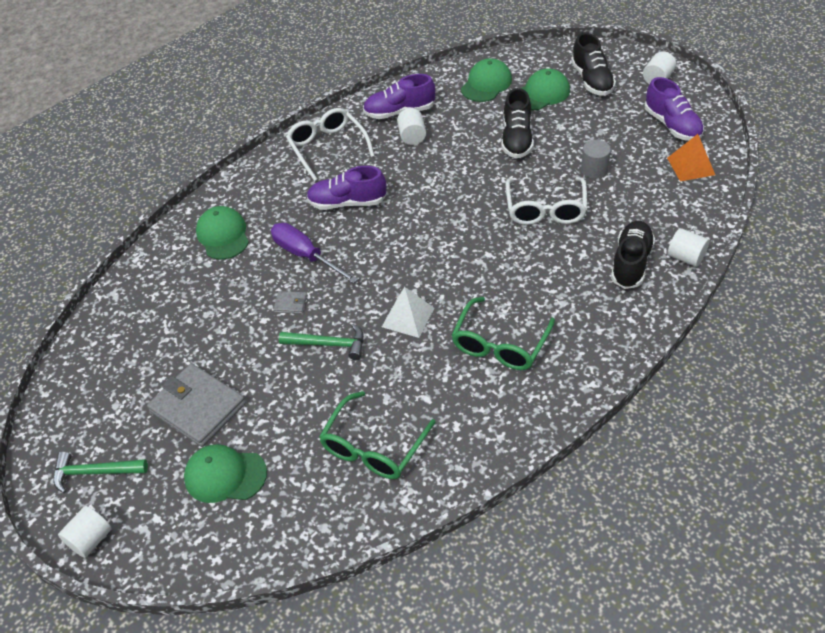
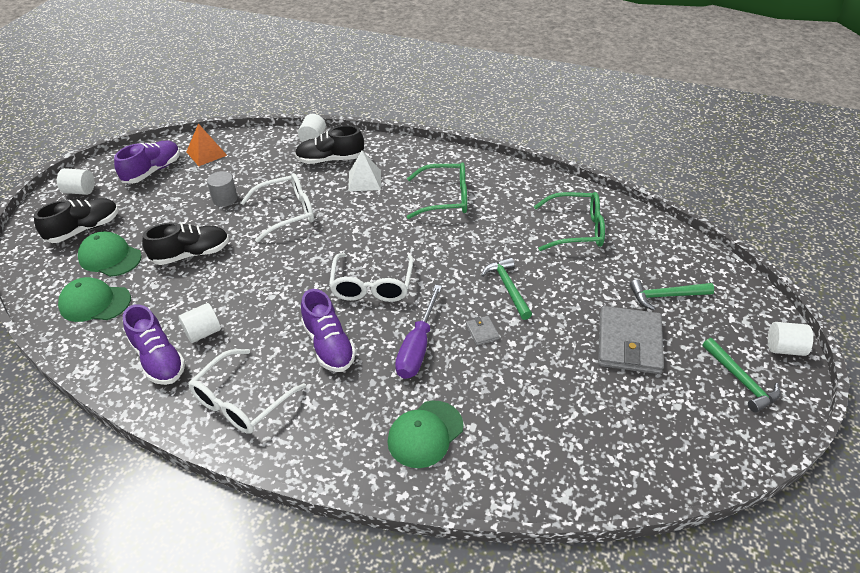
camera: 120 degrees left, 5 degrees down
green cap [184,444,267,503] -> green hammer [630,279,714,310]
white pyramid [382,287,434,338] -> white pyramid moved to [348,150,381,191]
none -> white glasses [329,253,414,302]

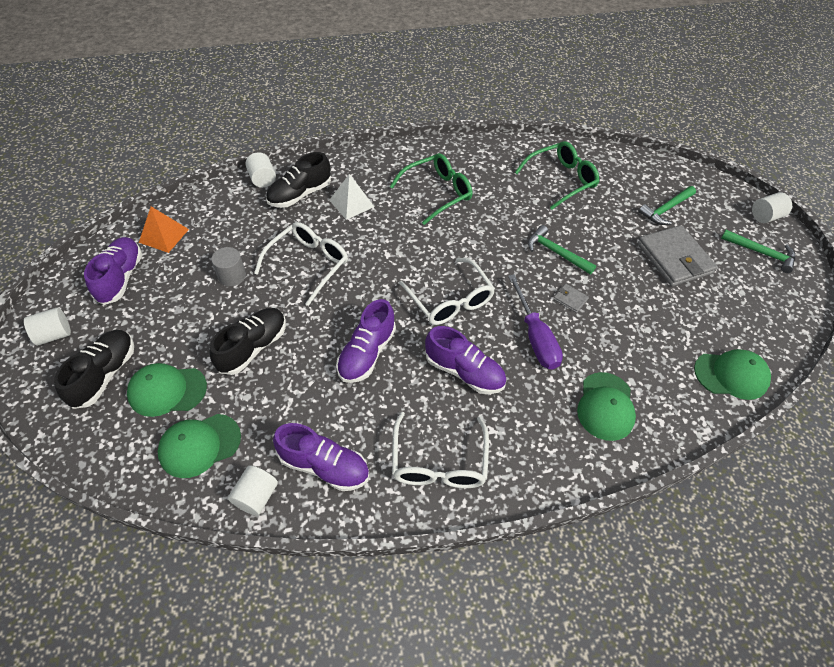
camera: 35 degrees left, 10 degrees up
white cylinder [178,303,221,343] -> white cylinder moved to [228,466,278,516]
none -> purple shoe [336,299,396,383]
none -> green cap [694,349,771,400]

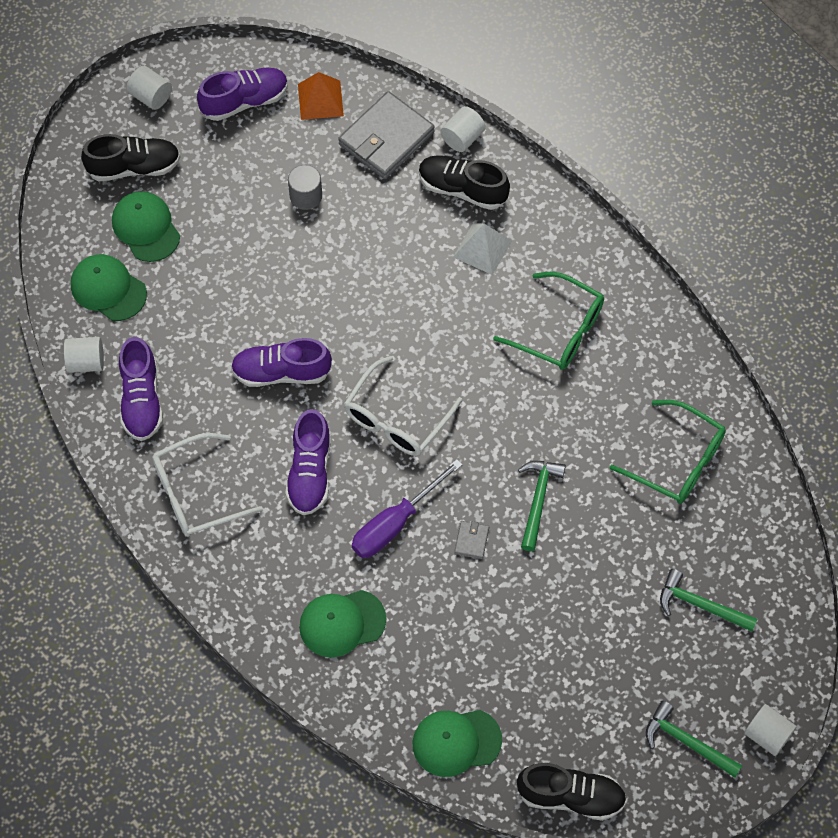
camera: 65 degrees right, 10 degrees up
black shoe [210,308,286,375] -> black shoe moved to [517,763,627,821]
white glasses [254,222,348,306] -> none
grey wallet [637,225,718,286] -> grey wallet moved to [338,91,435,179]
green cap [694,349,771,400] -> green cap turned 105 degrees clockwise [412,710,502,777]
green hammer [721,230,795,273] -> green hammer turned 120 degrees clockwise [646,700,742,778]

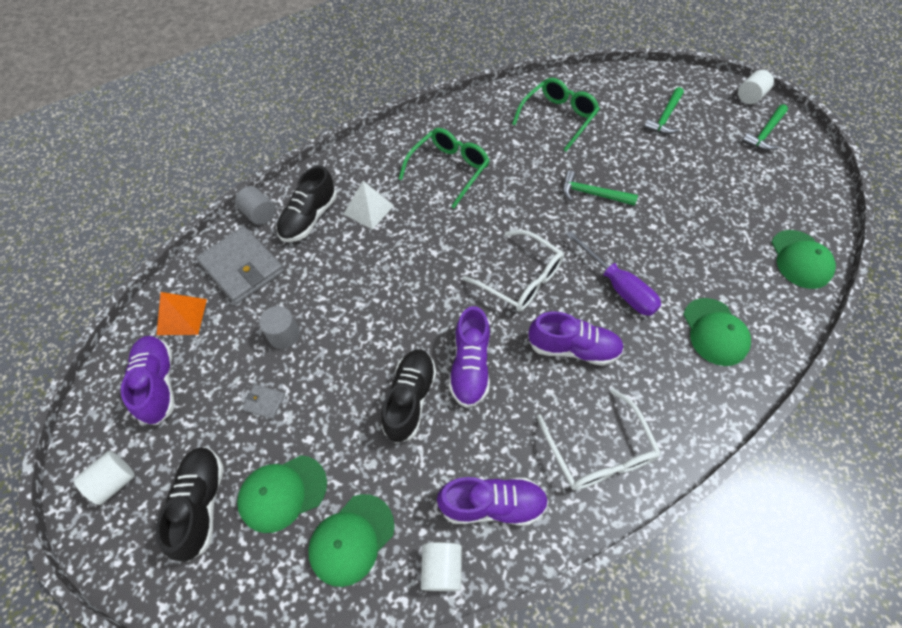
camera: 85 degrees left, 5 degrees down
white cylinder [440,106,486,152] -> grey cylinder [235,186,276,225]
grey wallet [454,521,489,559] -> grey wallet moved to [242,384,285,419]
black shoe [517,763,627,821] -> black shoe moved to [381,349,436,443]

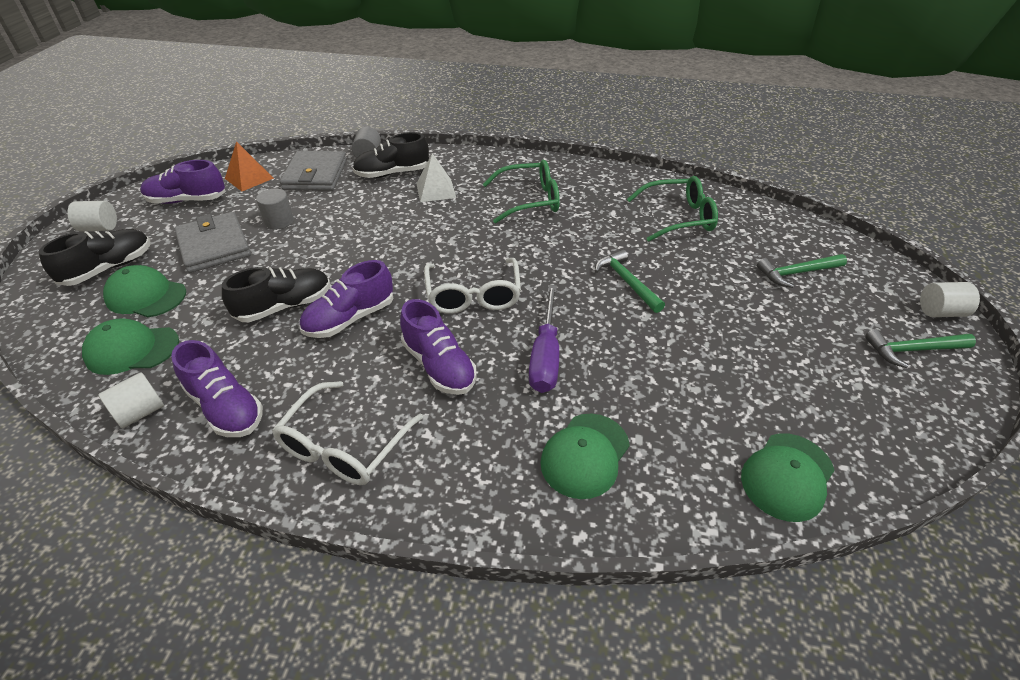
camera: 45 degrees right, 15 degrees down
purple shoe [121,336,174,425] -> purple shoe turned 120 degrees counterclockwise [140,160,226,204]
grey wallet [242,384,285,419] -> grey wallet [174,212,251,273], size x2.38

